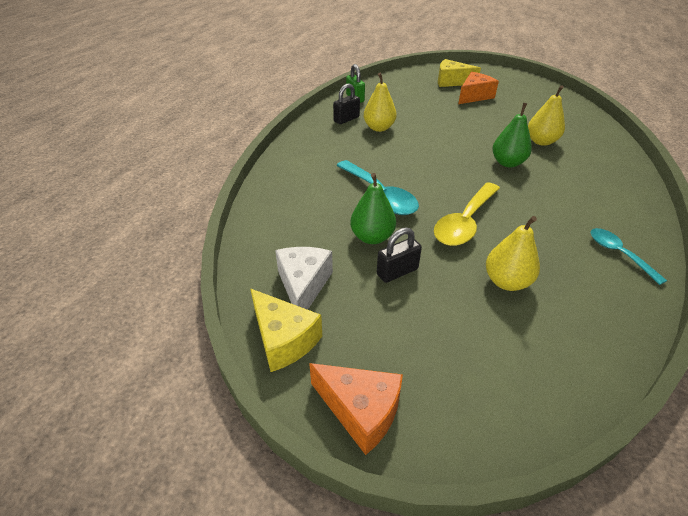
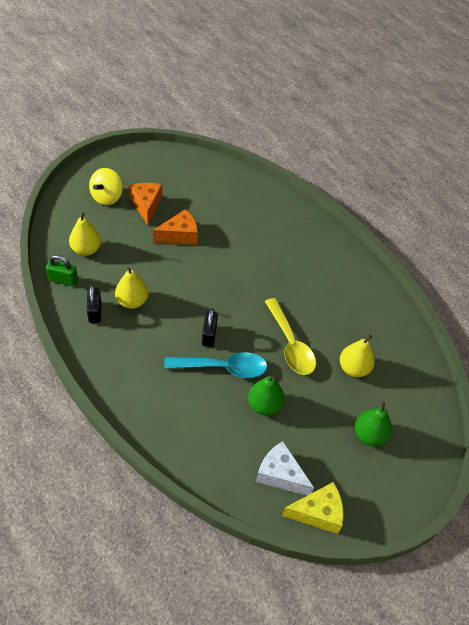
camera: 60 degrees left, 10 degrees up
orange cheese [309,363,403,455] -> orange cheese moved to [153,209,198,245]
black padlock [377,227,422,283] -> black padlock moved to [202,309,218,347]
yellow cheese [438,59,481,87] -> yellow spinning top [89,168,123,205]
green pear [492,103,532,167] -> green pear moved to [355,401,392,446]
yellow pear [528,85,565,146] -> yellow pear moved to [69,212,101,256]
turquoise spoon [591,228,667,285] -> none

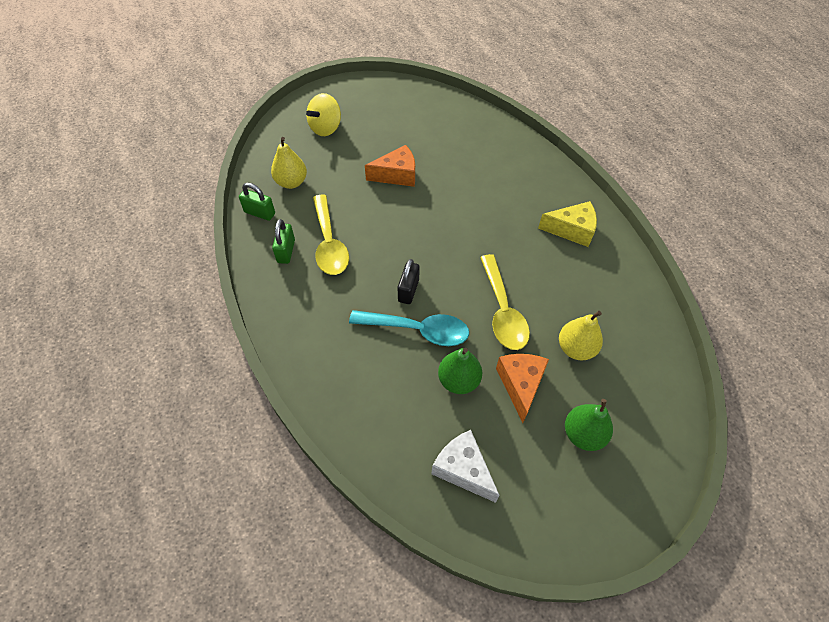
camera: 15 degrees right, 5 degrees up
black padlock [87,285,101,323] -> green padlock [272,219,295,264]
yellow pear [115,266,149,309] -> yellow spoon [313,194,349,275]
orange cheese [129,183,162,225] -> orange cheese moved to [496,354,549,423]
yellow cheese [282,482,344,534] -> yellow cheese moved to [538,201,597,247]

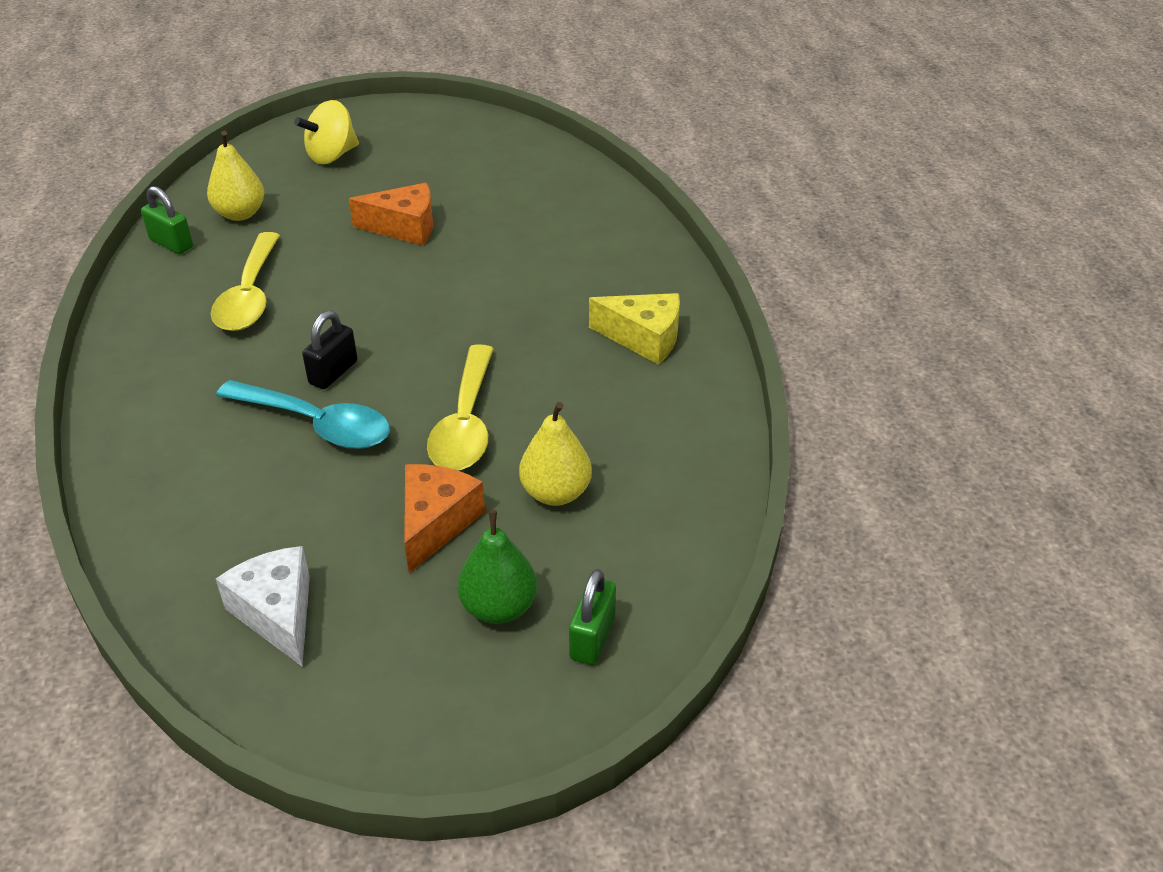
camera: 15 degrees right, 15 degrees down
green padlock [272,219,295,264] -> green padlock moved to [569,569,616,665]
green pear [438,348,482,394] -> none

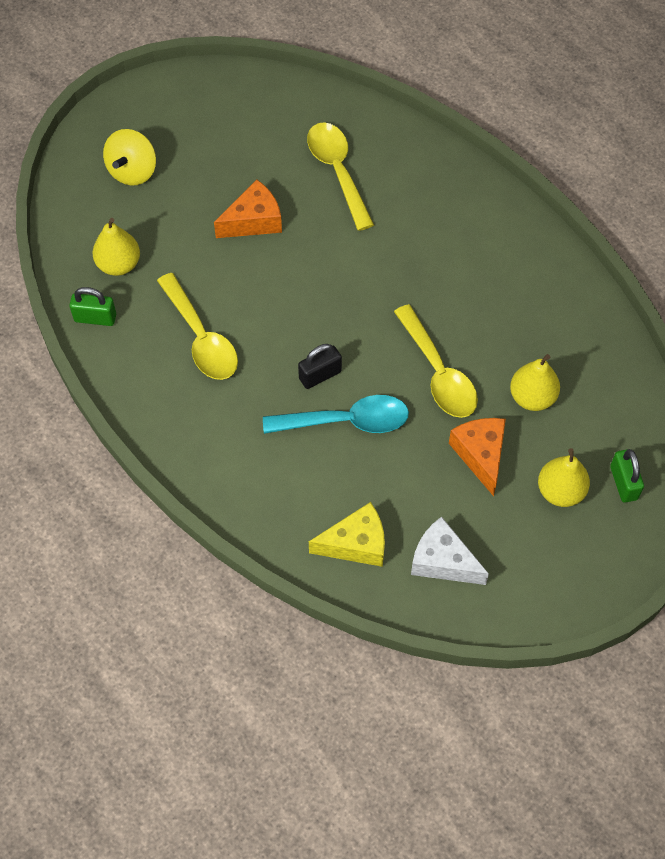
camera: 30 degrees left, 20 degrees up
black padlock [302,311,357,389] -> black padlock turned 60 degrees clockwise [298,344,342,389]
green pear [457,510,537,624] -> yellow pear [538,448,590,507]
yellow cheese [589,293,680,365] -> yellow cheese moved to [309,502,385,567]
none -> yellow spoon [307,122,374,231]

